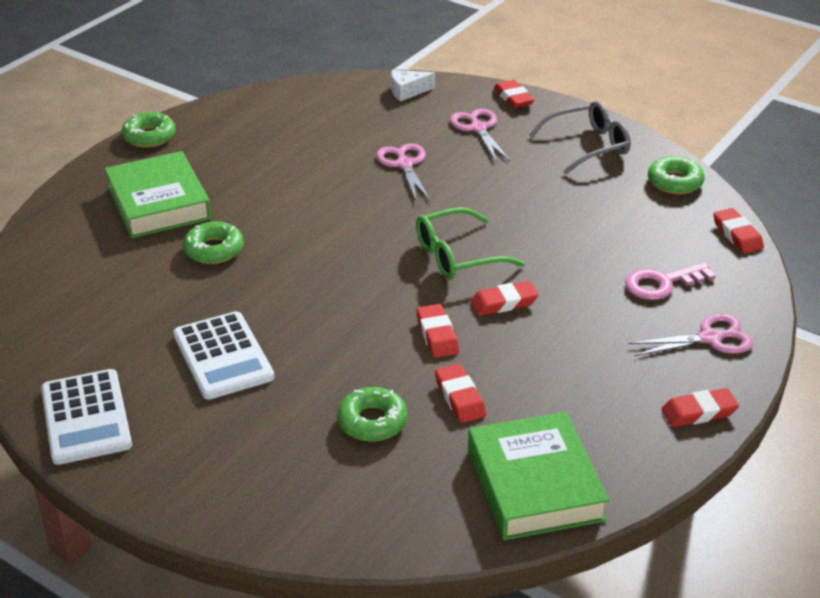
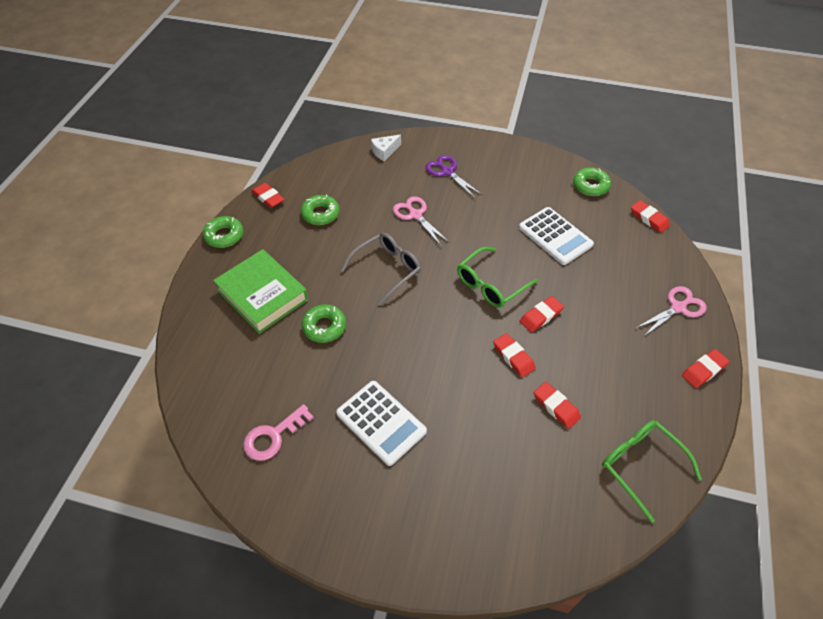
camera: 20 degrees left, 15 degrees up
white calculator [41,369,132,465] -> white calculator moved to [519,207,594,265]
green donut [337,387,408,442] -> green donut moved to [301,194,340,225]
pink scissors [450,109,510,162] -> purple scissors [425,155,482,198]
green book [468,412,609,540] -> green glasses [602,420,702,523]
red eraser [494,80,534,108] -> red eraser moved to [252,183,284,208]
grey glasses [529,101,631,174] -> grey glasses moved to [341,232,421,306]
pink key [625,262,716,300] -> pink key moved to [243,404,314,461]

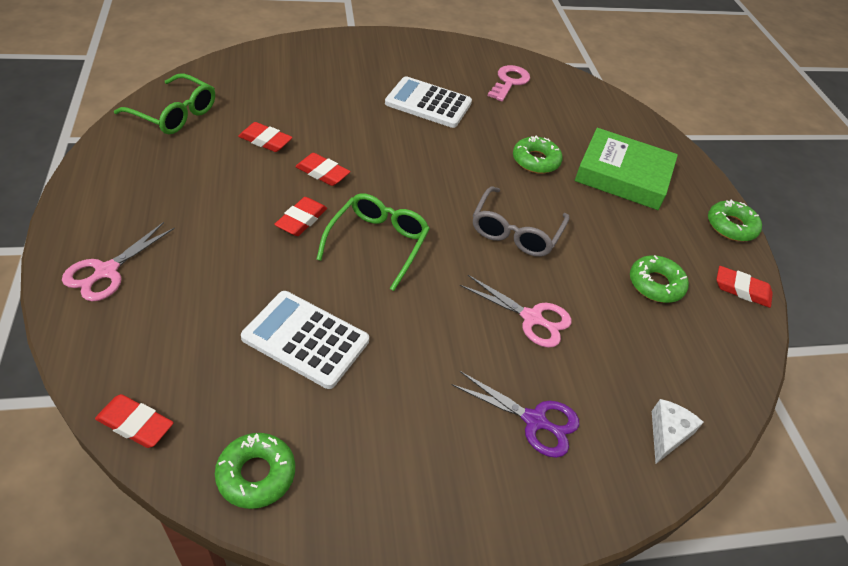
camera: 150 degrees right, 5 degrees down
red eraser [682,349,730,388] -> none

